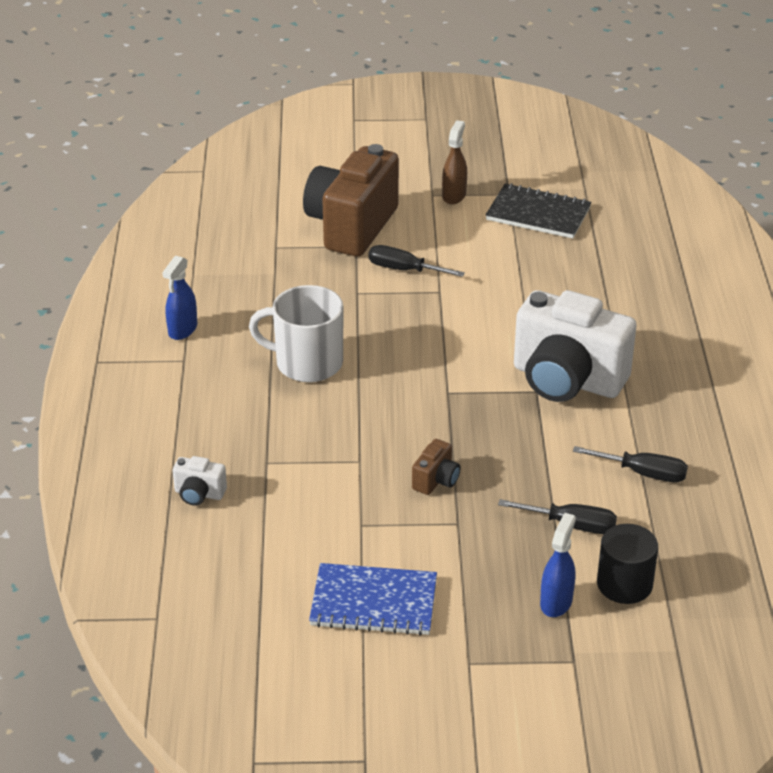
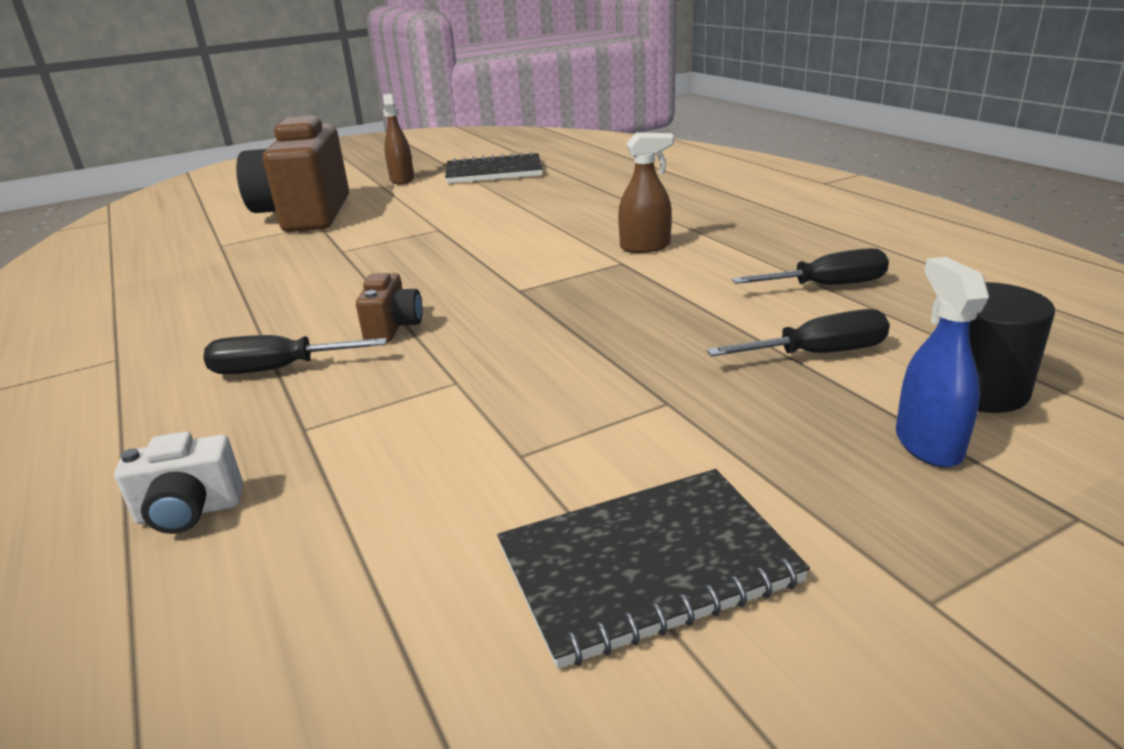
camera: 25 degrees left, 10 degrees down
blue spray bottle [162,256,197,340] -> none
white mug [249,285,343,382] -> none
blue notebook [309,563,437,636] -> black notebook [497,469,810,669]
black screwdriver [368,245,465,277] -> black screwdriver moved to [203,335,387,374]
brown camera [412,439,461,495] -> brown camera moved to [356,273,422,342]
white camera [514,290,637,402] -> brown spray bottle [618,132,674,253]

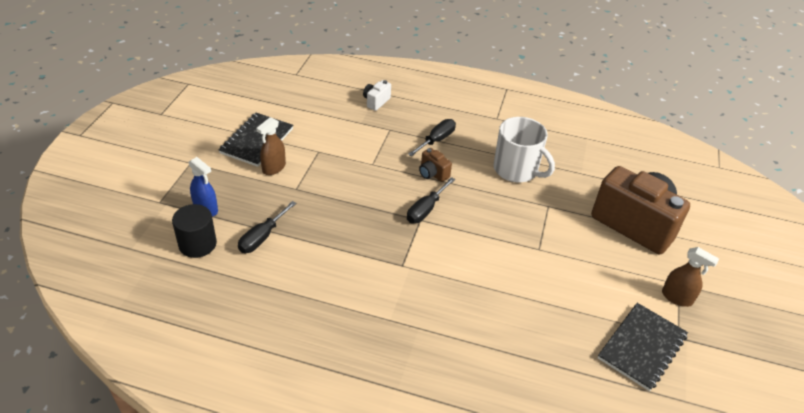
camera: 130 degrees right, 15 degrees up
brown spray bottle [618,132,674,253] -> brown spray bottle moved to [256,117,286,175]
black screwdriver [732,248,889,285] -> black screwdriver moved to [407,177,455,223]
none -> white mug [493,117,555,182]

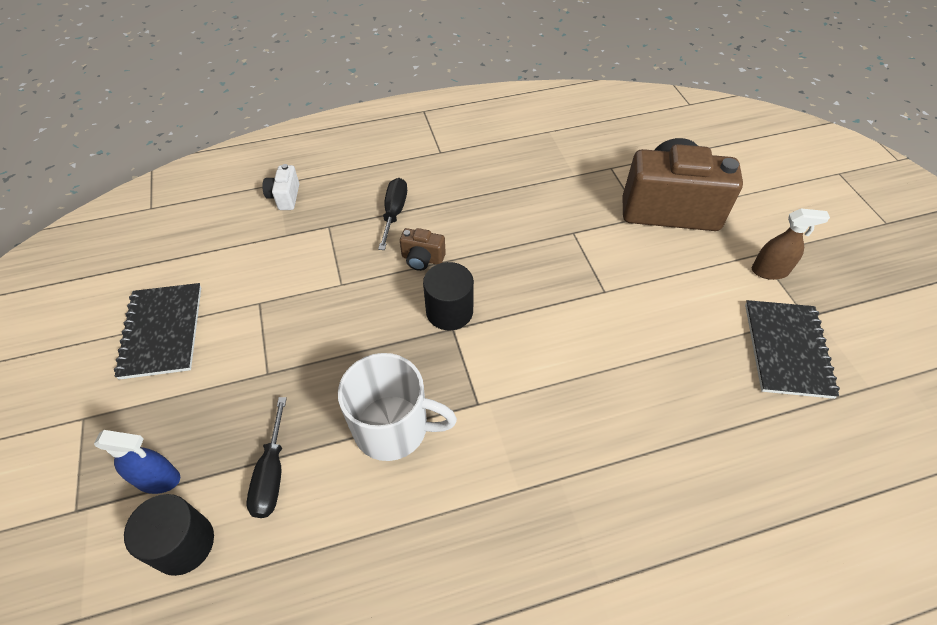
camera: 30 degrees left, 10 degrees up
brown spray bottle [256,117,286,175] -> none
black screwdriver [407,177,455,223] -> black cylinder [423,262,474,330]
white mug [493,117,555,182] -> white mug moved to [338,353,457,461]

